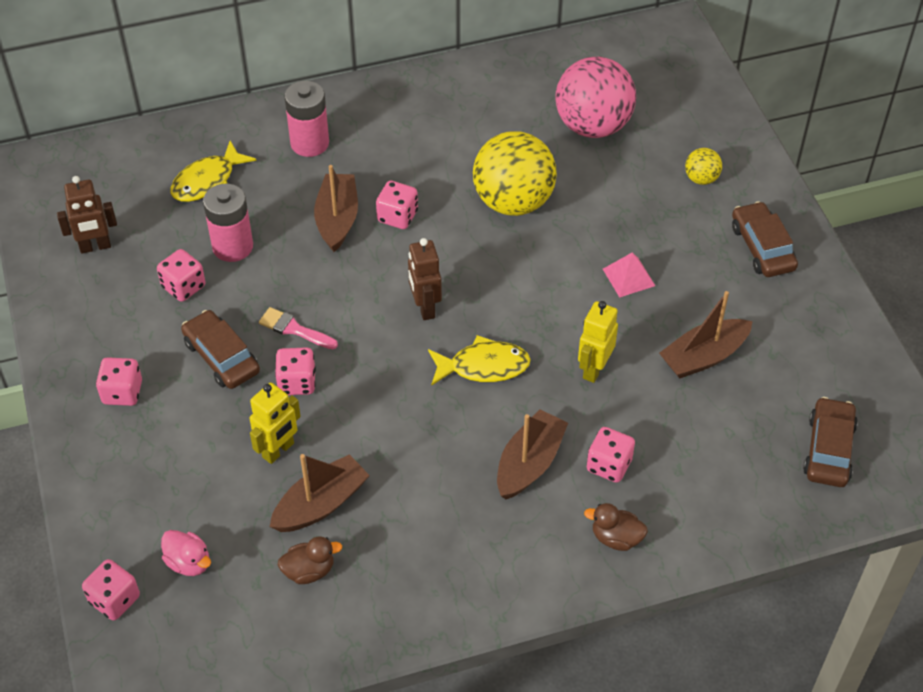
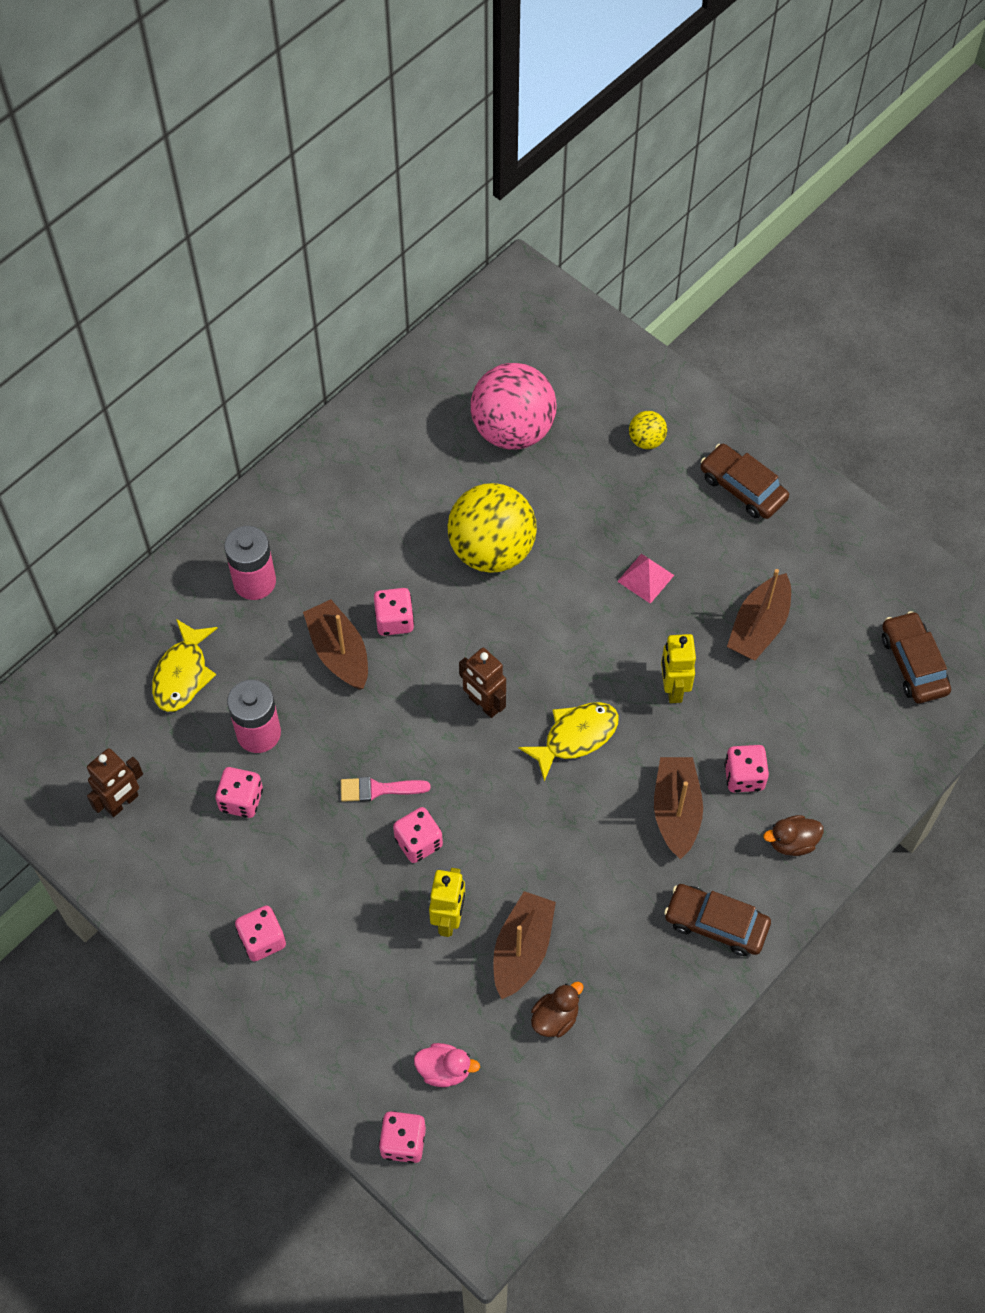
camera: 30 degrees left, 10 degrees up
brown car [181,310,260,389] -> brown car moved to [664,884,771,956]

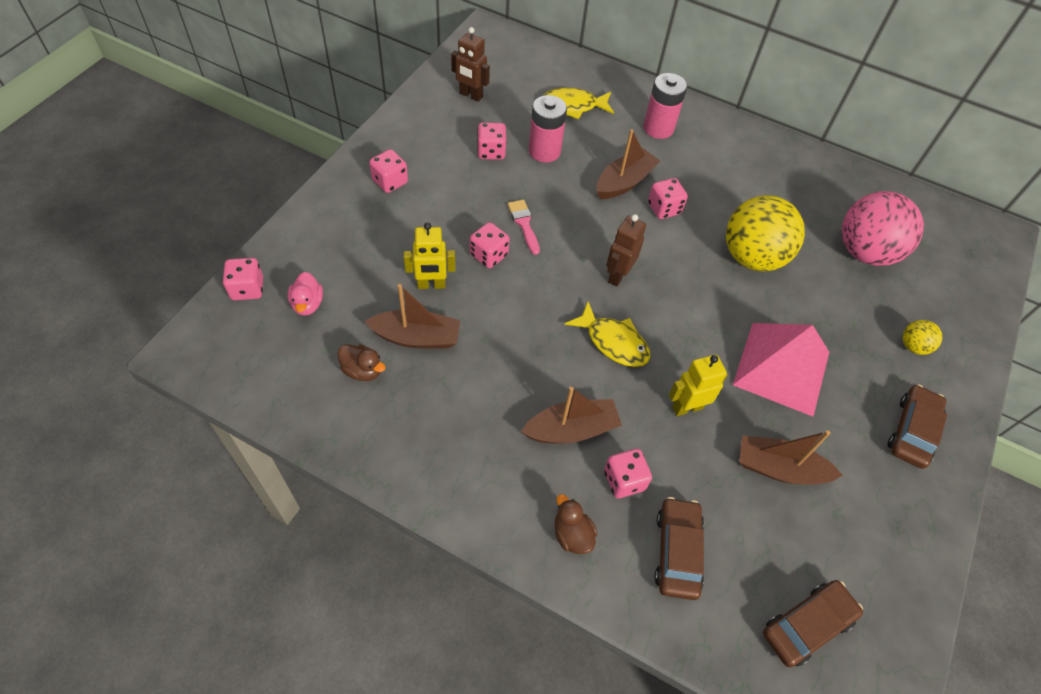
camera: 70 degrees right, 5 degrees down
pink pyramid [617,554,674,604] -> pink pyramid [733,323,829,417], size x2.20
brown car [664,884,771,956] -> brown car moved to [654,497,704,600]

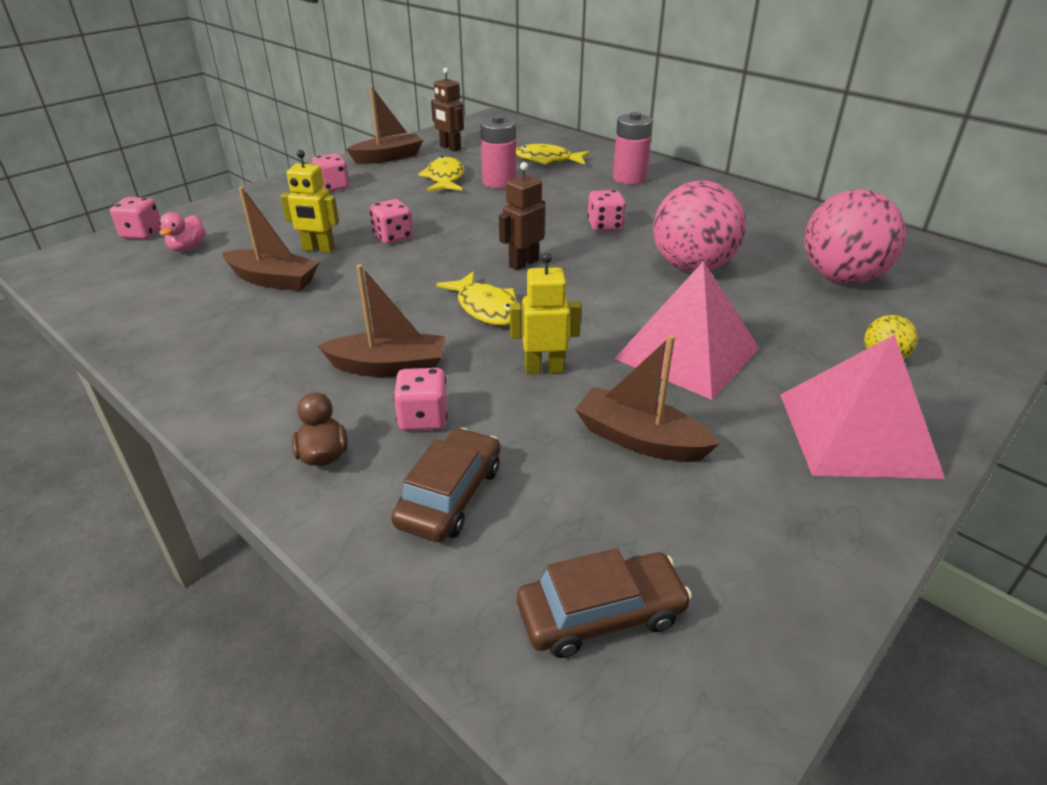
camera: 20 degrees right, 20 degrees down
brown duck [337,344,386,381] -> none
pink dice [477,122,506,160] -> yellow fish [418,156,465,191]
pink brush [508,200,540,255] -> none
brown boat [597,129,660,199] -> brown boat moved to [346,86,423,164]
yellow ball [726,196,805,271] -> pink ball [653,180,746,272]
brown car [887,385,947,469] -> pink pyramid [780,335,945,479]

